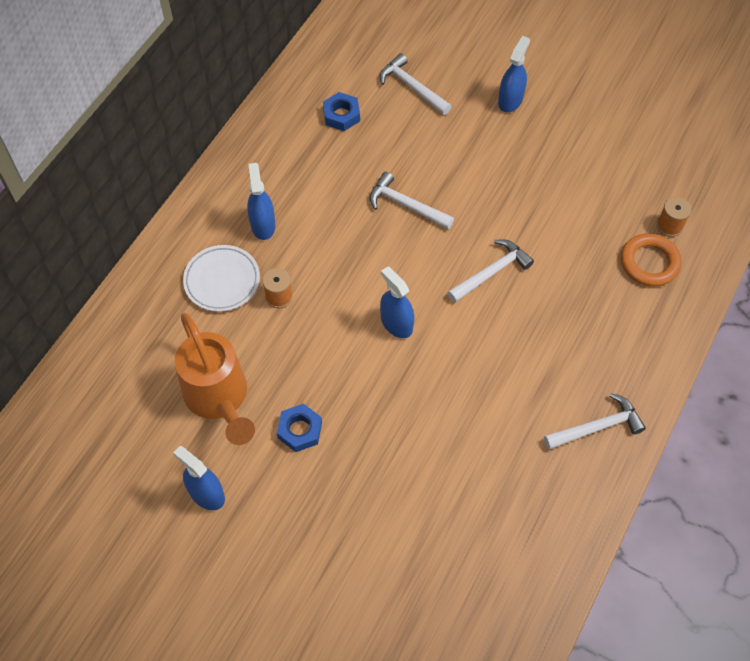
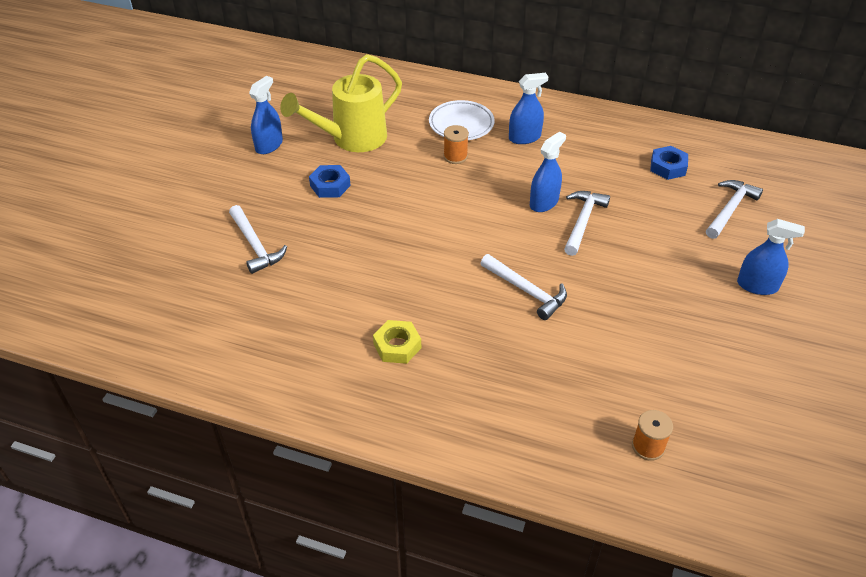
camera: 80 degrees right, 15 degrees down
orange watering can [175,313,255,445] -> yellow watering can [280,54,402,152]
blue spray bottle [380,266,414,338] -> blue spray bottle moved to [530,131,566,212]
white hammer [544,393,646,449] -> white hammer moved to [229,205,287,274]
orange ring [621,233,682,287] -> none
none -> yellow nut [373,320,421,364]

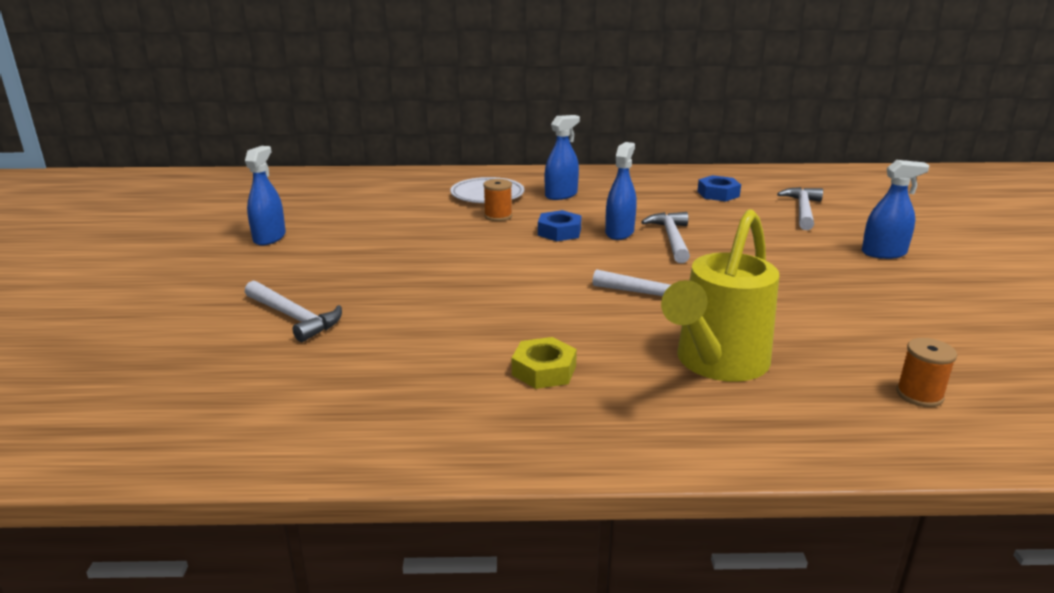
camera: 20 degrees left, 20 degrees down
yellow watering can [280,54,402,152] -> yellow watering can moved to [661,209,779,382]
blue nut [309,165,351,198] -> blue nut moved to [538,210,582,241]

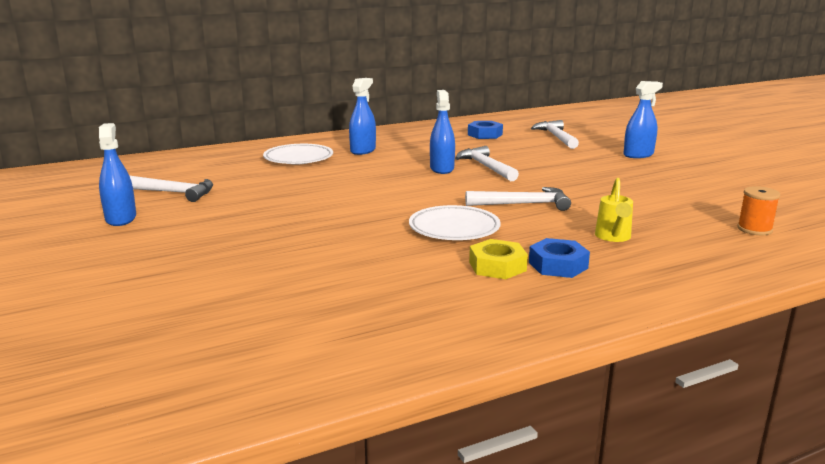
camera: 25 degrees left, 5 degrees down
white hammer [245,281,342,342] -> white hammer moved to [130,176,213,202]
orange spool [483,179,512,221] -> none
blue nut [538,210,582,241] -> blue nut moved to [529,238,590,278]
yellow watering can [661,209,779,382] -> yellow watering can [595,178,633,242], size x0.47
none -> white plate [409,205,501,240]

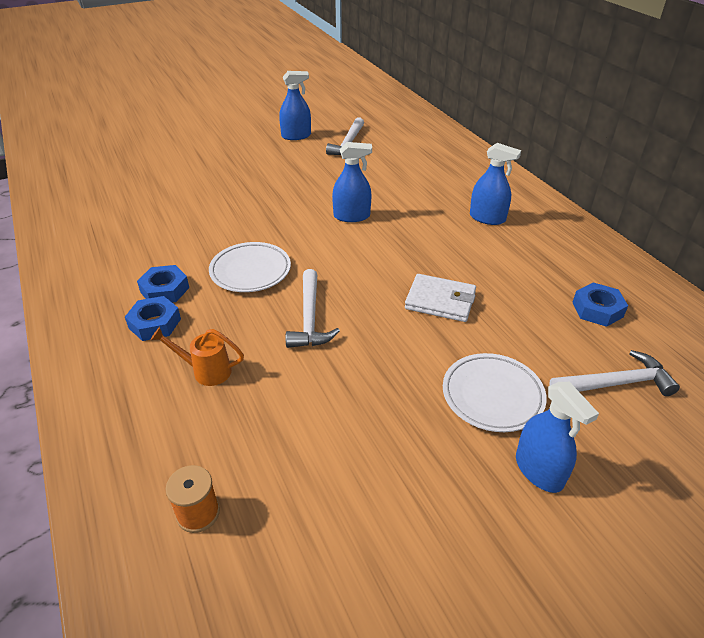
camera: 90 degrees right, 20 degrees up
white plate [263,144,333,164] -> white plate moved to [443,353,547,432]
blue spray bottle [430,90,455,174] -> blue spray bottle moved to [332,142,372,222]
white hammer [455,146,519,181] -> white wallet [405,274,476,322]
yellow nut [469,239,528,279] -> blue nut [137,265,189,303]
yellow watering can [595,178,633,242] -> orange watering can [151,327,244,386]

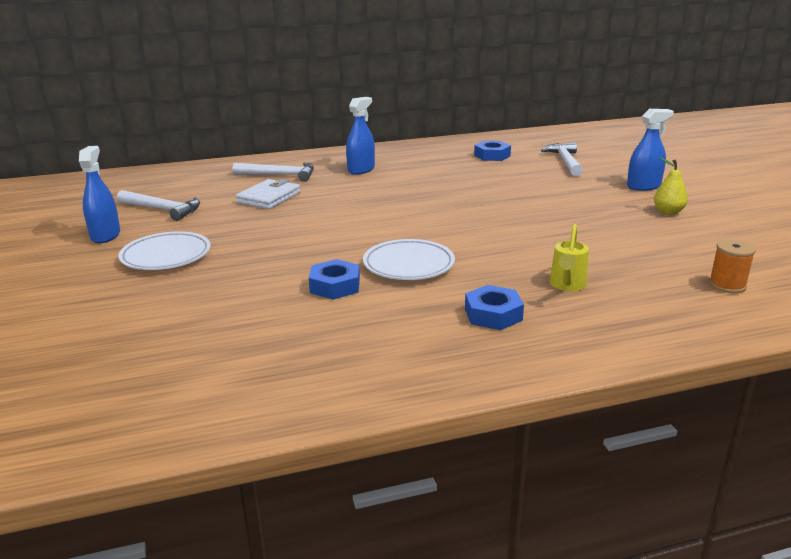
camera: 80 degrees left, 15 degrees down
blue nut [137,265,189,303] -> blue nut moved to [309,259,360,300]
orange watering can [151,327,244,386] -> yellow watering can [550,224,589,291]
white hammer [286,269,340,348] -> white hammer moved to [233,162,314,182]
blue spray bottle [332,142,372,222] -> none
white wallet [405,274,476,322] -> white wallet moved to [236,179,301,209]
white plate [443,353,547,432] -> white plate moved to [118,231,211,270]
none -> yellow pear [654,158,688,215]

